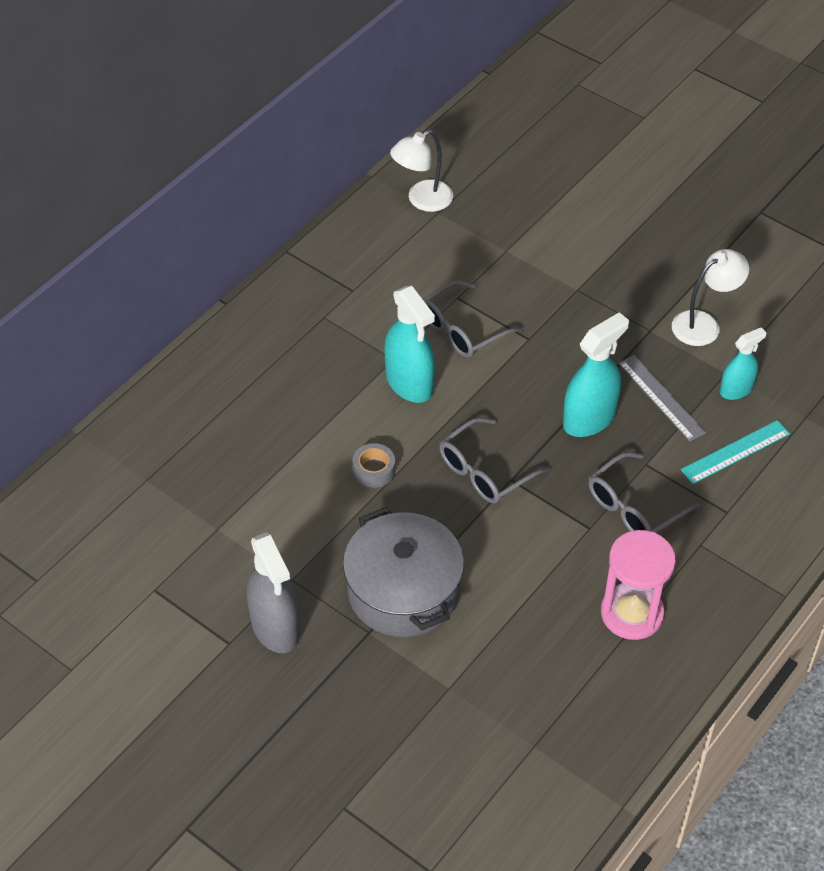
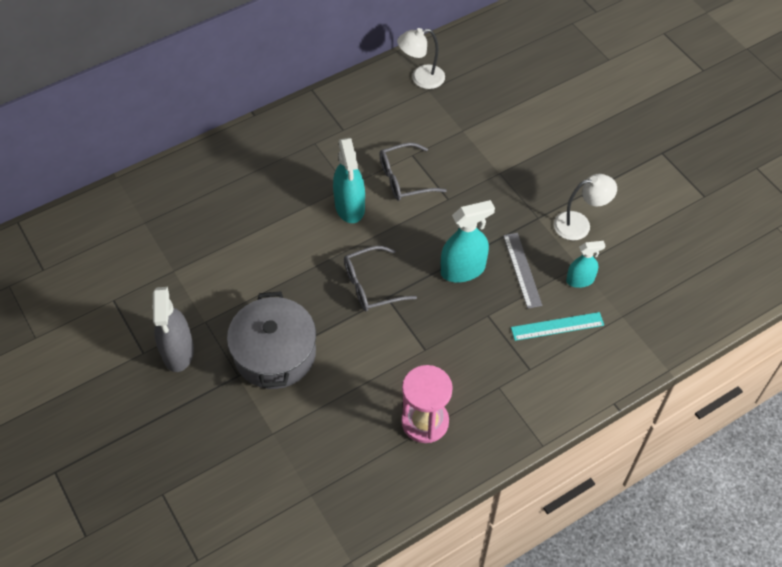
camera: 20 degrees right, 5 degrees up
grey tape [353,443,395,488] -> none
grey glasses [589,452,700,533] -> none

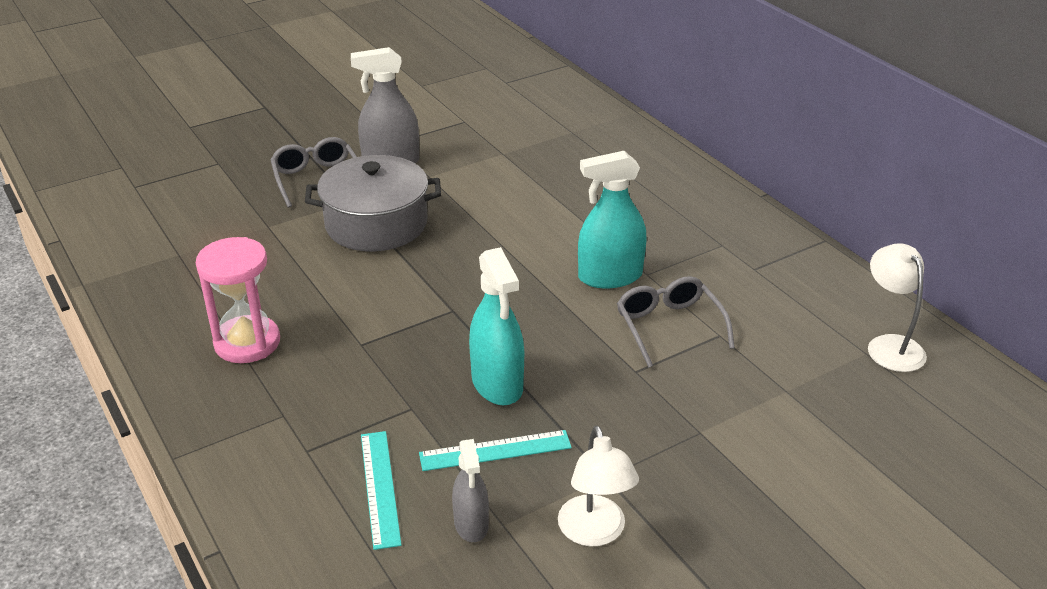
camera: 90 degrees right, 20 degrees down
grey glasses [344,246,417,311] -> grey glasses moved to [270,137,357,208]
grey ruler [503,233,542,309] -> turquoise ruler [419,430,572,471]
turquoise spray bottle [566,241,606,288] -> grey spray bottle [452,439,489,542]

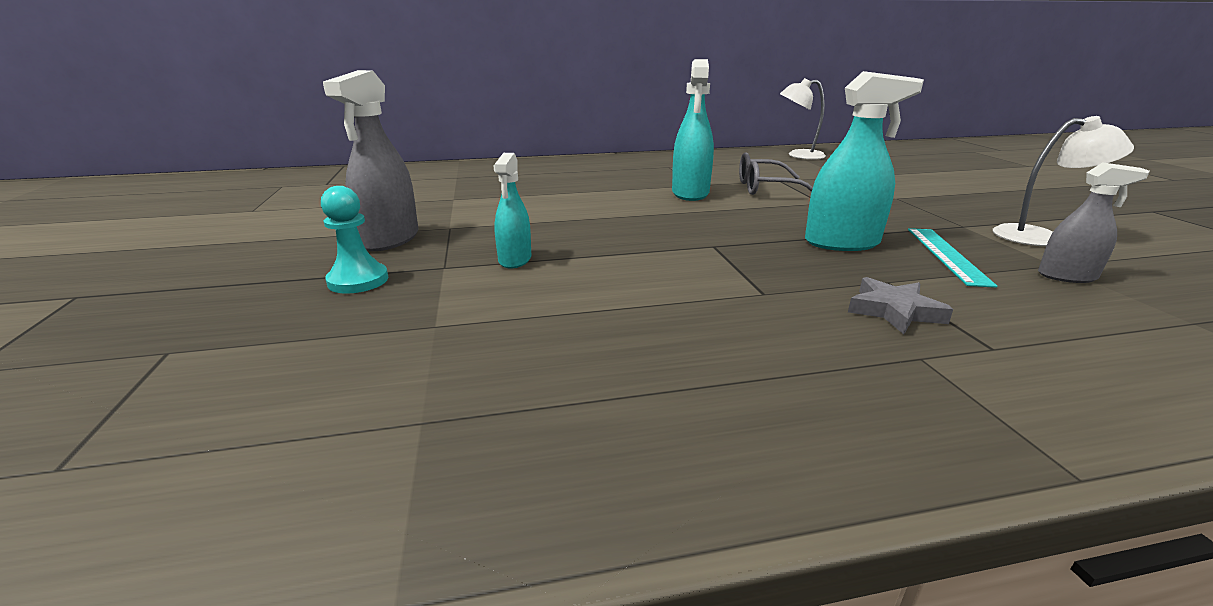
camera: 70 degrees left, 10 degrees down
pink hourglass [196,237,280,363] -> none
grey glasses [270,137,357,208] -> turquoise pawn [321,186,388,293]
grey pot [305,155,441,251] -> turquoise spray bottle [494,153,531,269]
turquoise ruler [361,431,402,550] -> none
none -> grey star [848,277,953,334]

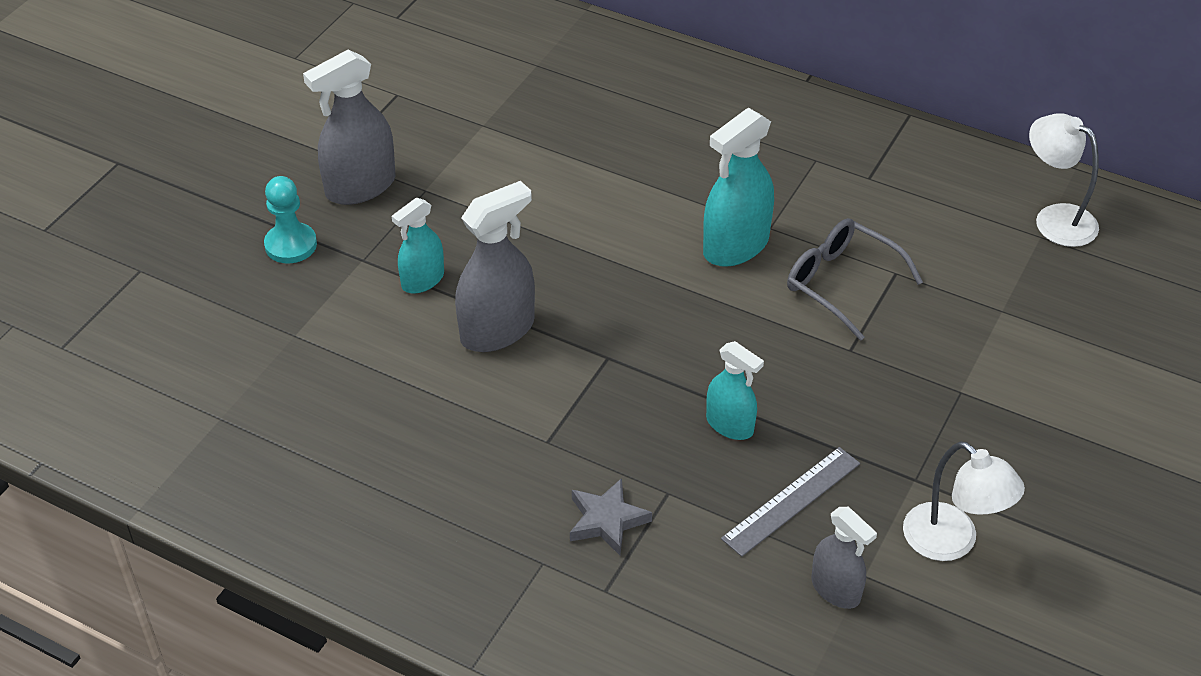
camera: 40 degrees right, 20 degrees up
turquoise spray bottle [805,71,924,251] -> turquoise spray bottle [706,341,764,440], size x0.61
turquoise ruler [908,228,998,288] -> grey ruler [721,447,860,557]
none -> grey spray bottle [455,181,535,352]

